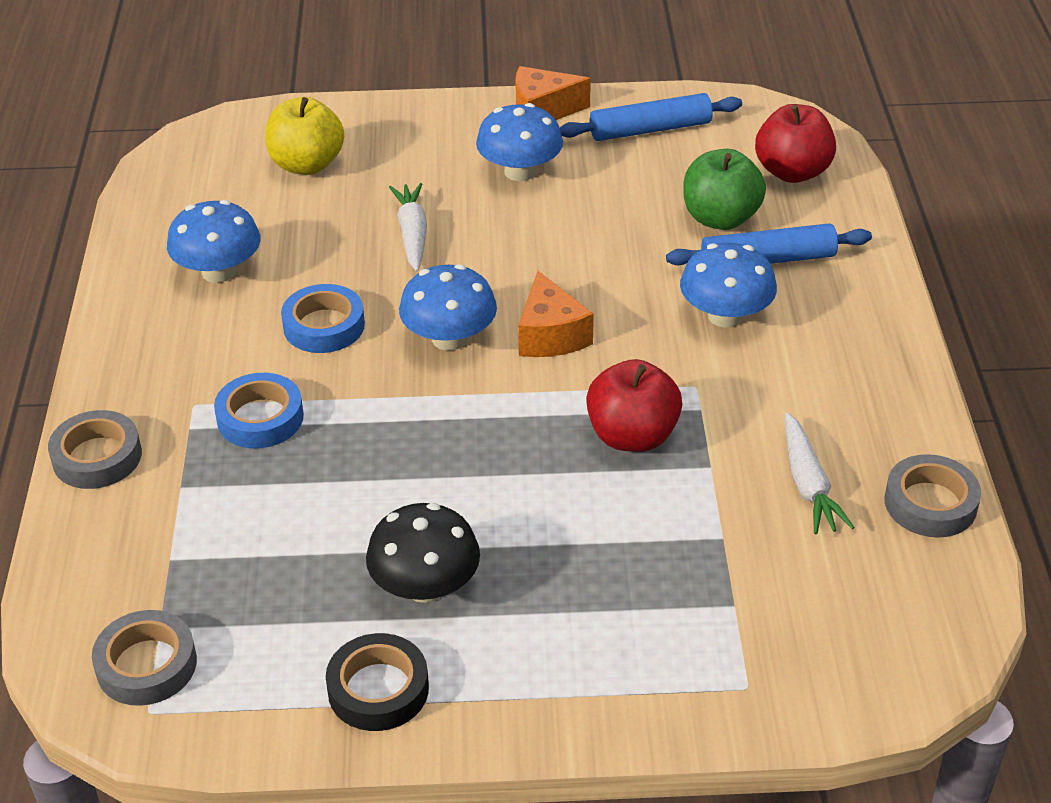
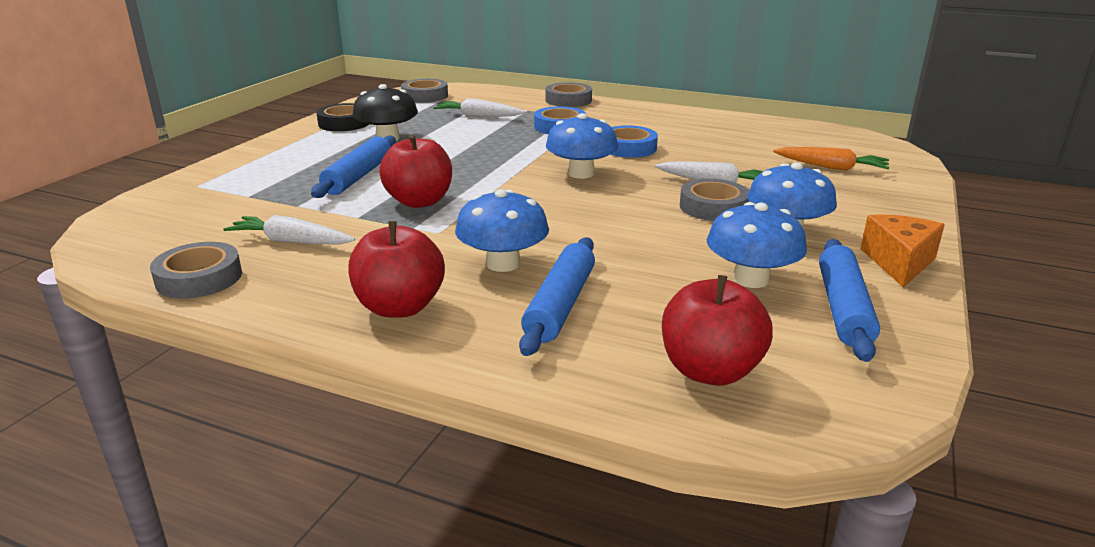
camera: 115 degrees right, 15 degrees down
blue mushroom [167,200,260,283] -> blue mushroom moved to [707,202,807,288]
yellow apple [265,97,344,175] -> orange carrot [773,147,889,171]
orange cheese [518,271,594,357] -> none
green apple [683,149,766,230] -> none
none -> blue rolling pin [311,135,396,198]
none -> red apple [348,221,445,318]
none -> white carrot [434,98,525,117]
none -> grey tape [680,179,749,221]

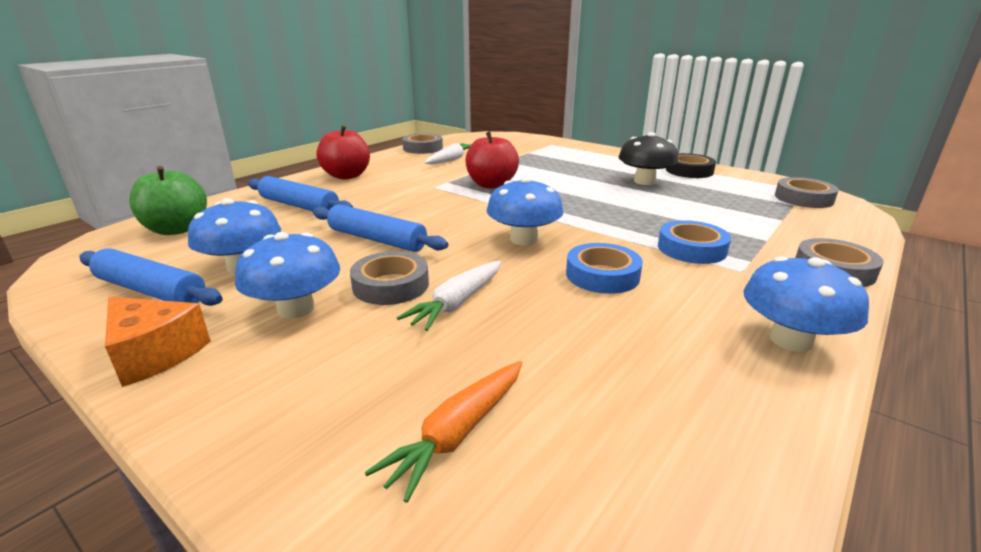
camera: 105 degrees right, 0 degrees up
blue rolling pin [311,135,396,198] -> blue rolling pin moved to [313,204,448,252]
white carrot [434,98,525,117] -> none
blue mushroom [455,189,549,272] -> blue mushroom moved to [744,256,869,352]
red apple [662,275,773,386] -> green apple [129,166,207,235]

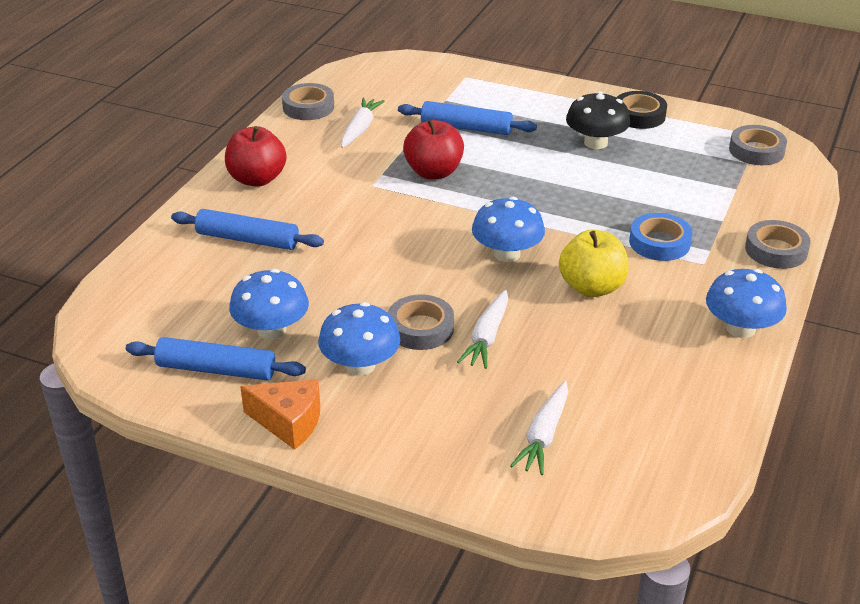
camera: 15 degrees left, 10 degrees up
green apple [129,166,207,235] -> none
blue rolling pin [313,204,448,252] -> blue rolling pin moved to [398,101,537,135]
orange carrot [365,361,522,503] -> white carrot [510,381,568,475]
blue tape [566,243,643,294] -> yellow apple [559,229,629,297]

